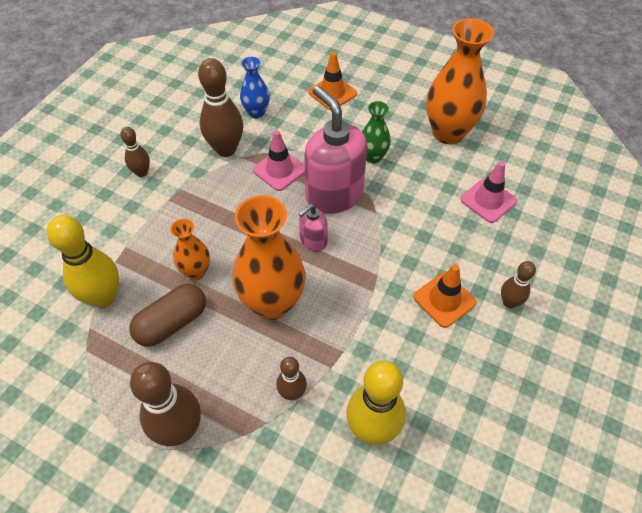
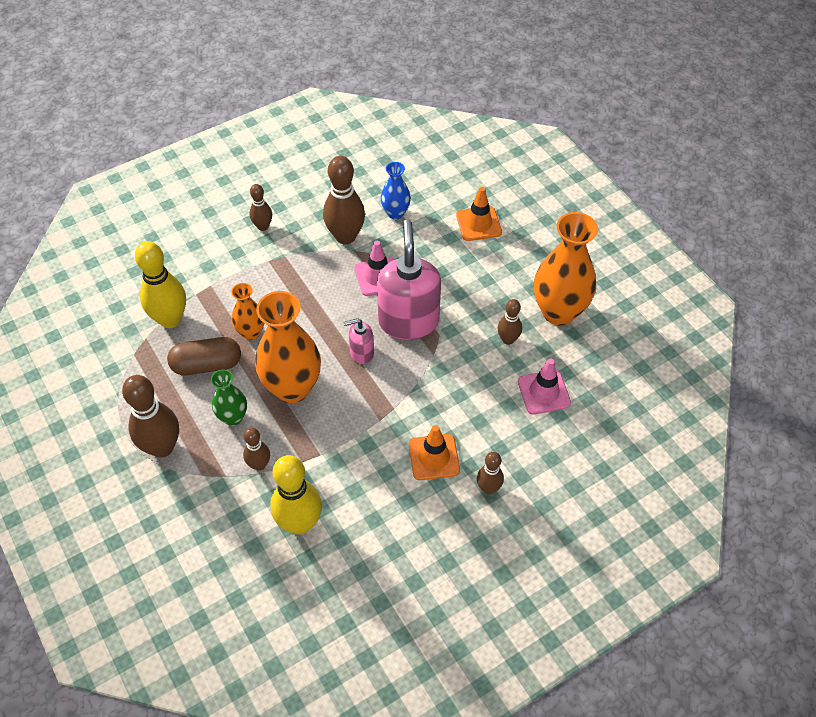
camera: 30 degrees right, 0 degrees up
green vase [362,101,391,164] -> green vase moved to [211,369,247,426]
none -> brown bowling pin [498,299,522,345]

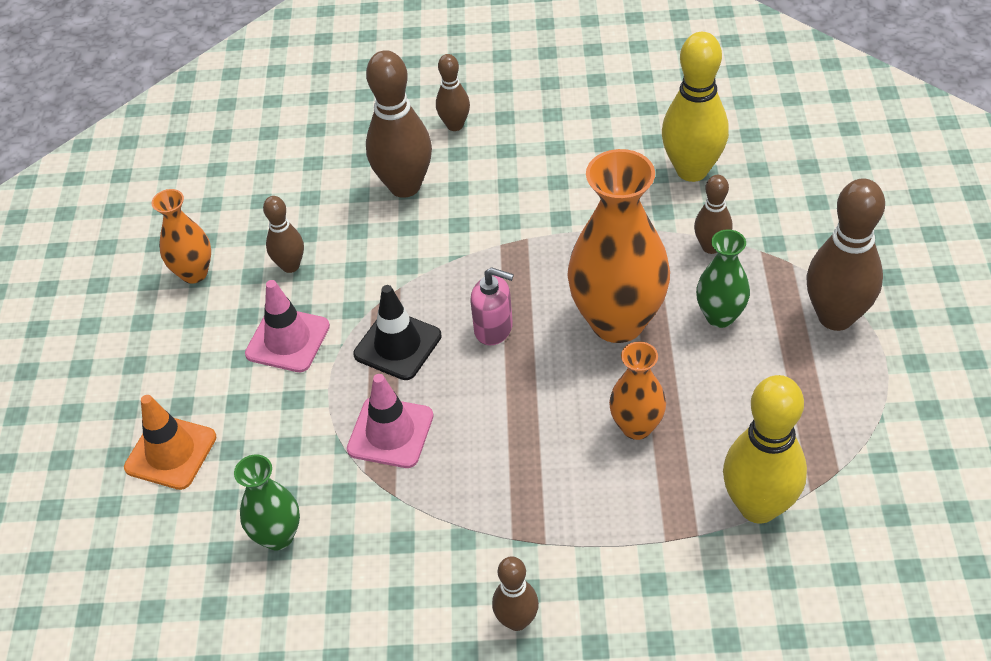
camera: 145 degrees left, 5 degrees down
brown capsule [167,337,241,375] -> none
brown bowling pin [323,156,365,244] -> brown bowling pin moved to [366,50,432,198]
pink soap dispenser [377,220,441,340] -> black traffic cone [353,285,442,380]
blue vase [381,162,411,220] -> green vase [234,455,300,550]
orange traffic cone [409,425,460,480] -> none
pink traffic cone [518,359,571,415] -> pink traffic cone moved to [245,280,330,372]
orange vase [534,212,598,325] -> orange vase [151,189,211,284], size x0.53

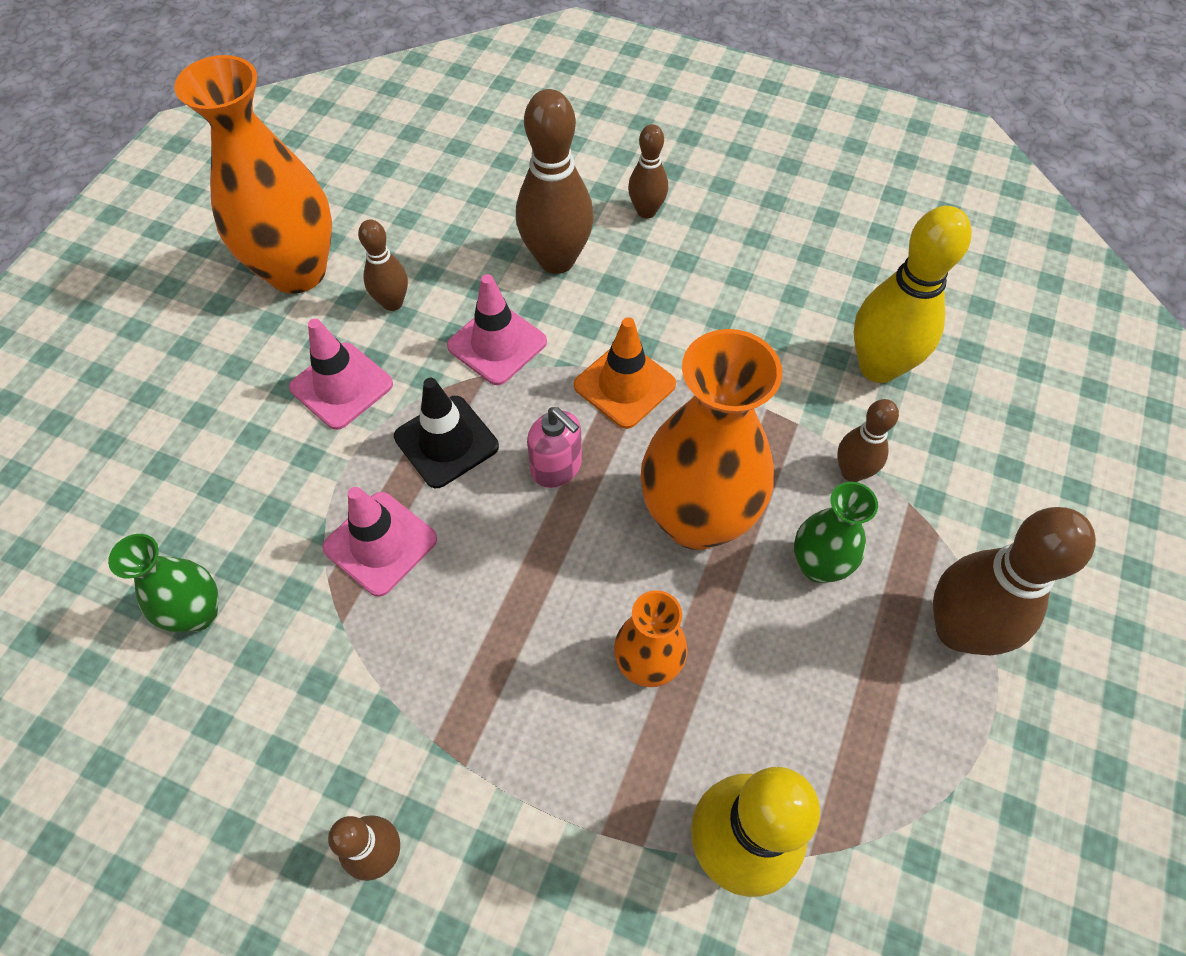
camera: 20 degrees right, 10 degrees up
orange traffic cone [124,395,217,490] -> orange traffic cone moved to [574,317,676,429]
orange vase [151,189,211,284] -> orange vase [174,55,332,294], size x1.89
none -> pink traffic cone [447,274,547,385]

